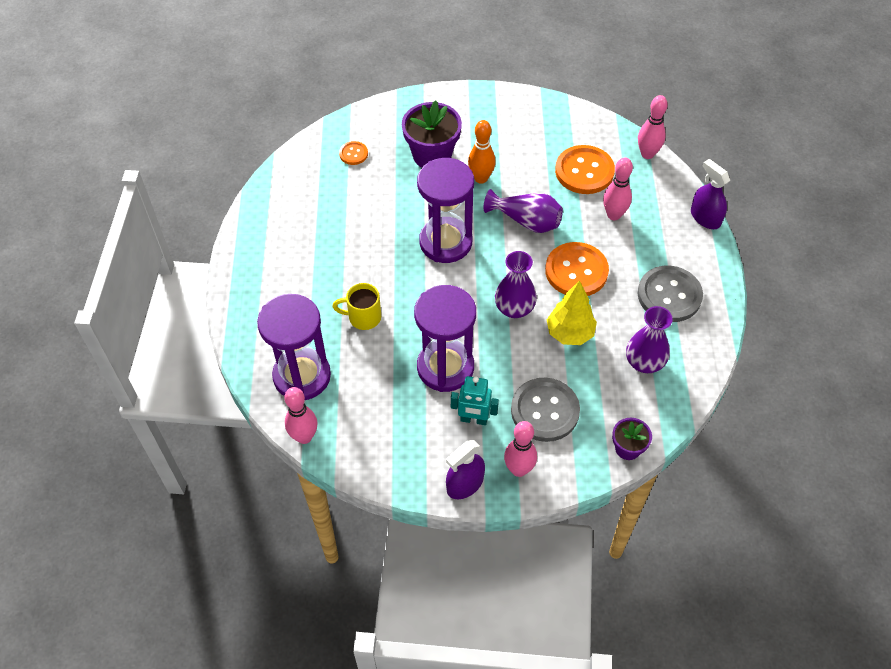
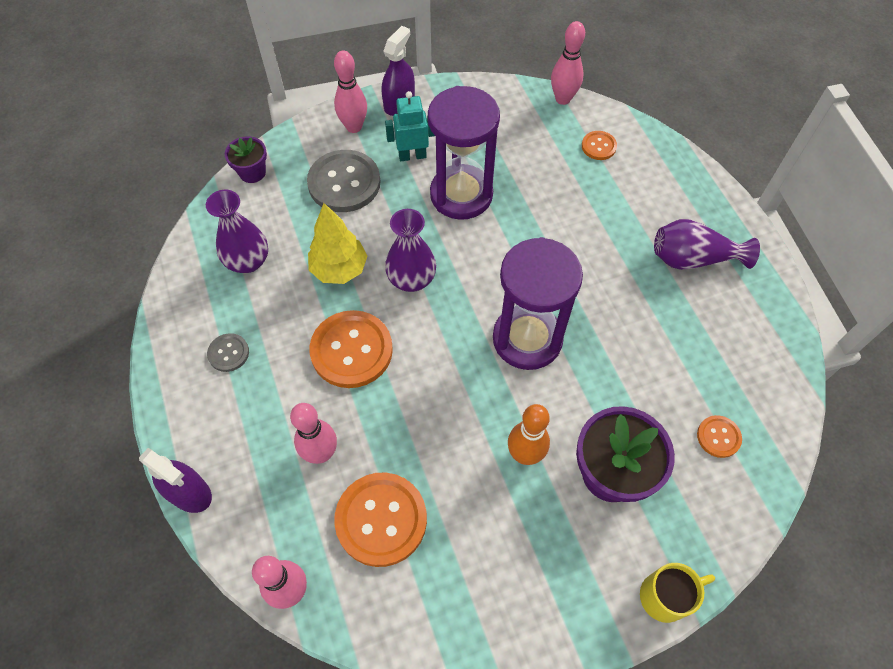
camera: 160 degrees right, 5 degrees up
purple hourglass [257,294,331,400] -> orange button [582,131,617,160]
yellow mug [332,283,381,330] -> yellow mug moved to [640,563,715,623]
purple vase [484,189,563,233] -> purple vase moved to [654,219,760,270]
grey button [638,265,703,322] -> grey button [207,333,249,372], size x0.49

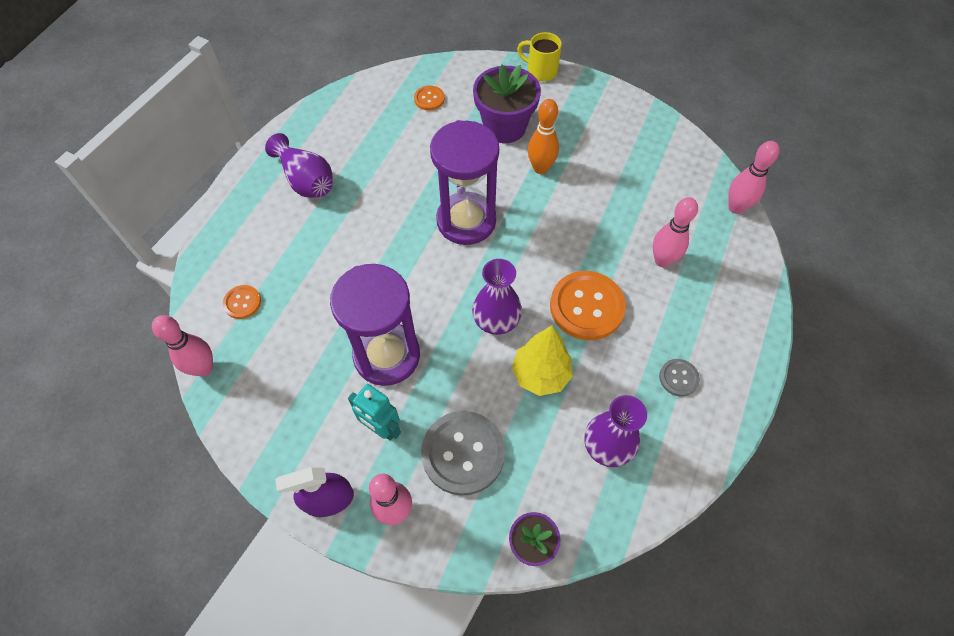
camera: 135 degrees left, 0 degrees up
purple spray bottle [139,448,212,513] -> none
orange button [334,472,427,567] -> none

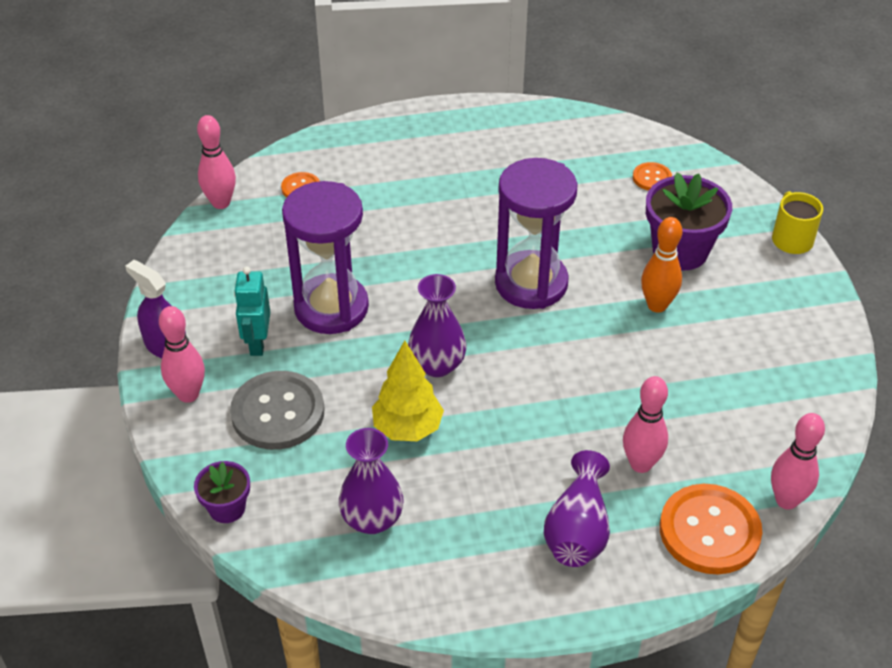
camera: 55 degrees right, 15 degrees down
purple vase [265,133,333,198] -> purple vase moved to [544,450,610,567]
orange button [550,271,626,340] -> orange button moved to [660,484,762,574]
grey button [659,359,700,397] -> none

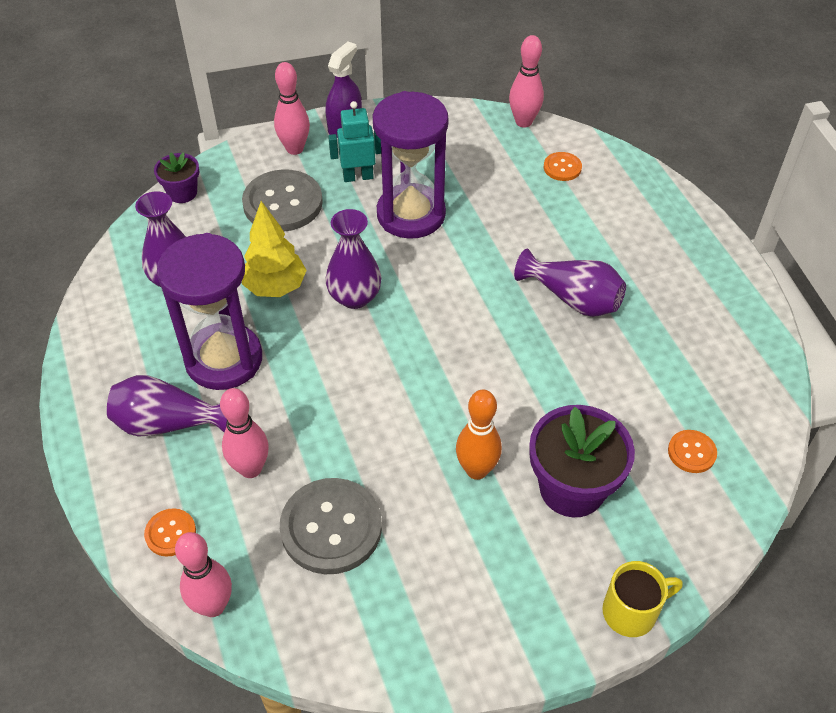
camera: 80 degrees right, 5 degrees up
purple hourglass [495,158,578,309] -> purple hourglass moved to [157,233,262,390]
orange button [660,484,762,574] -> orange button [144,508,196,557], size x0.49
none -> grey button [280,478,382,574]
none -> purple vase [514,249,626,317]

